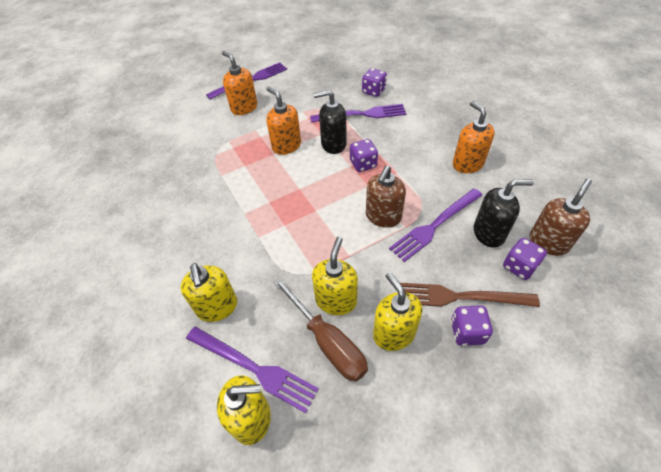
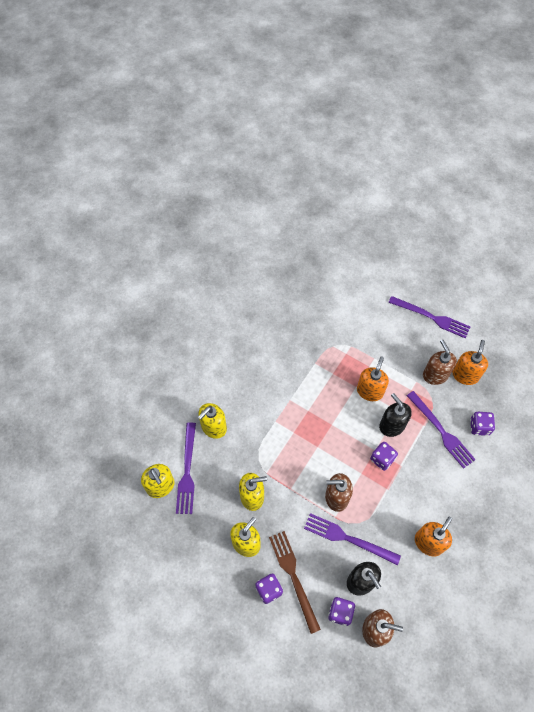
camera: 60 degrees right, 10 degrees up
orange soap dispenser [222,51,257,115] -> orange soap dispenser moved to [452,340,488,385]
brown screwdriver [273,277,368,382] -> none
none -> brown soap dispenser [423,339,457,385]

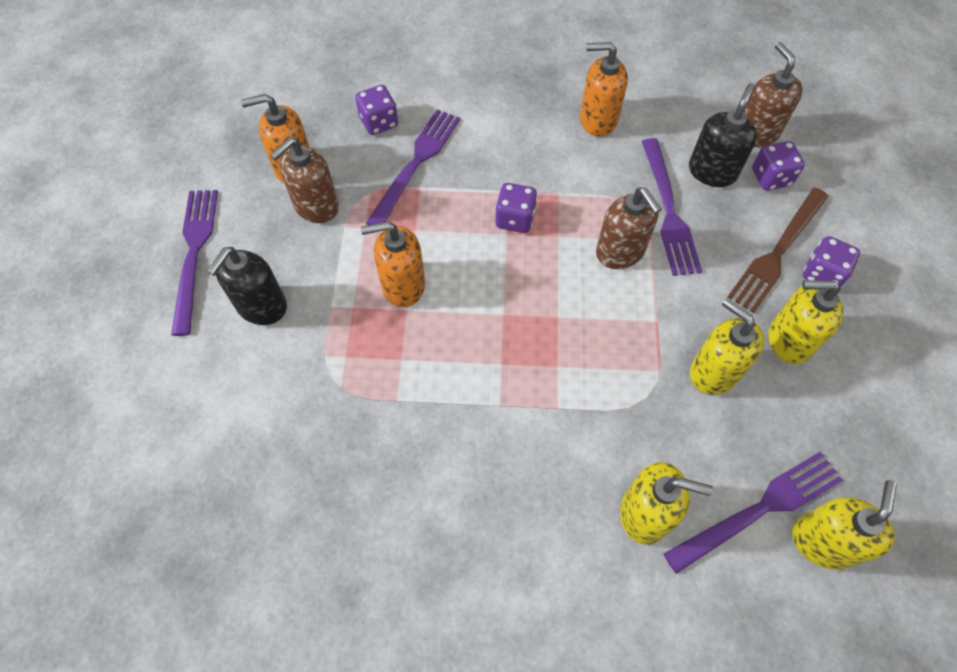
camera: 120 degrees left, 0 degrees up
black soap dispenser [379,393,412,437] -> black soap dispenser moved to [207,247,287,325]

